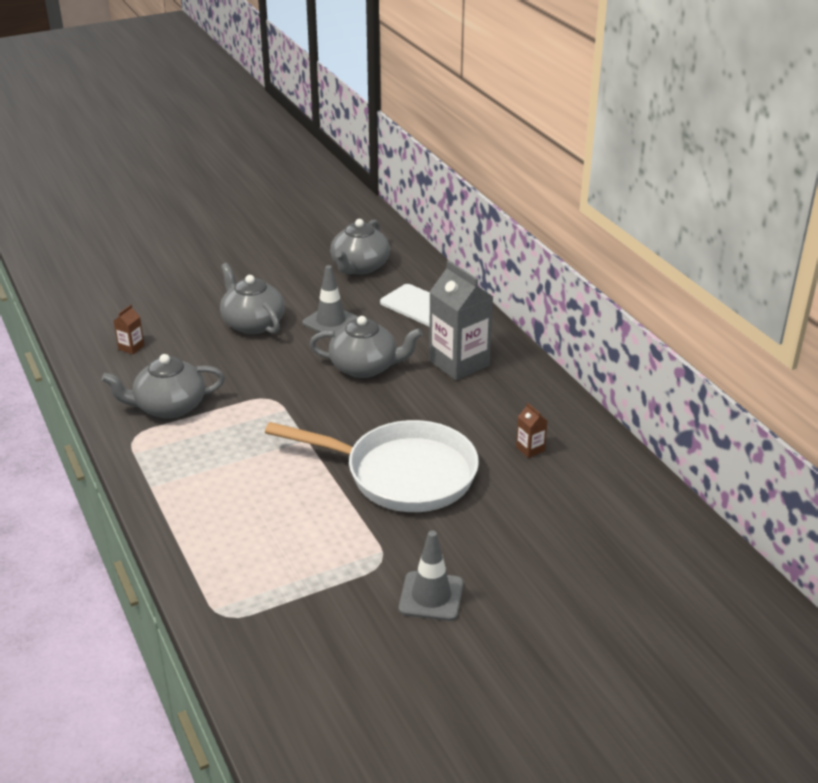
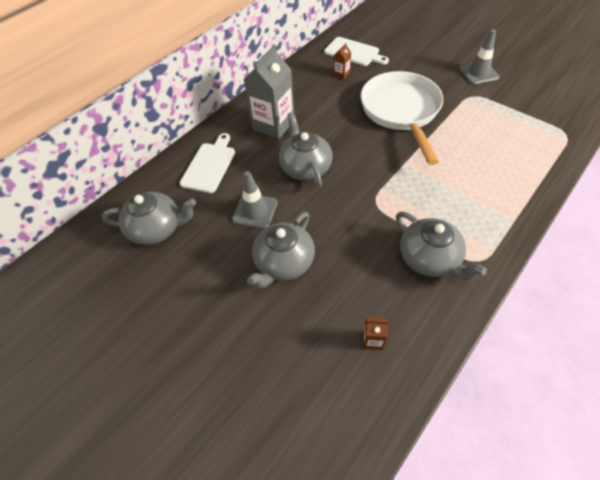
camera: 110 degrees left, 20 degrees up
none -> white cutting board [324,37,389,66]

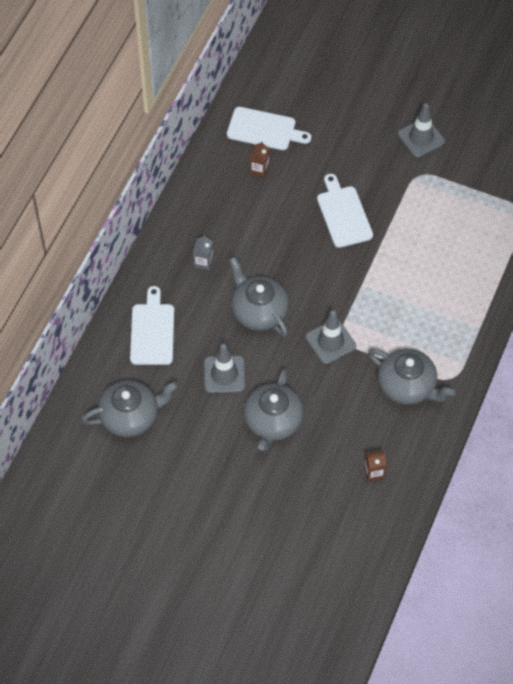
camera: 20 degrees left, 5 degrees up
grey carton [244,45,294,139] -> grey carton [193,235,213,270], size x0.43
white pan [361,71,443,165] -> white cutting board [317,174,373,248]
none -> grey traffic cone [306,311,356,364]

